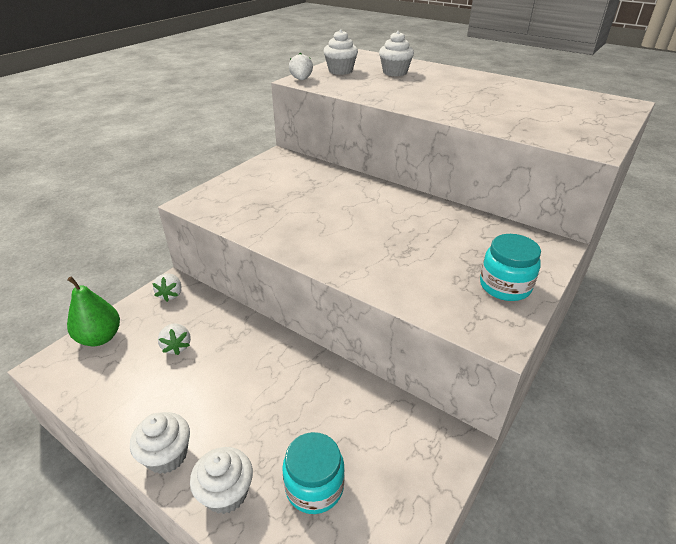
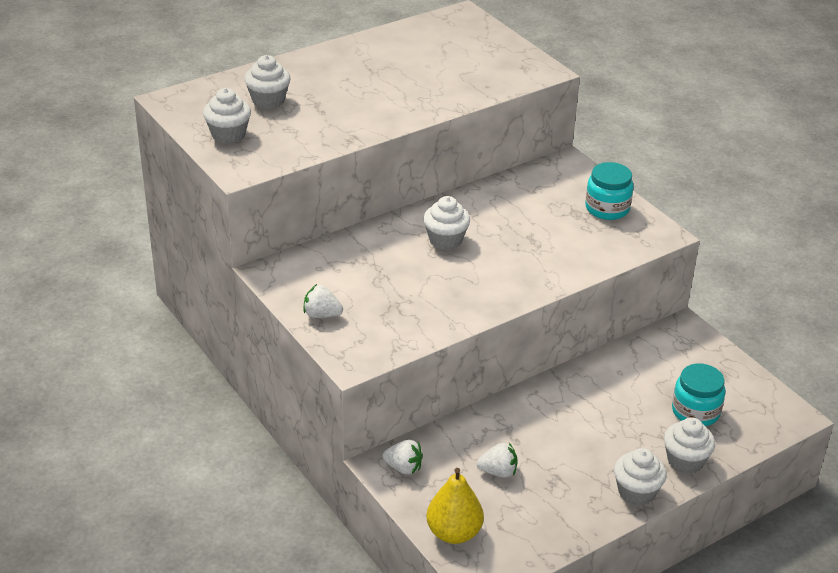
camera: 70 degrees left, 0 degrees up
green pear [67,276,120,346] -> yellow pear [427,468,484,544]
white strawberry [289,53,313,80] -> white strawberry moved to [304,284,343,318]
none -> white cupcake [423,196,470,250]

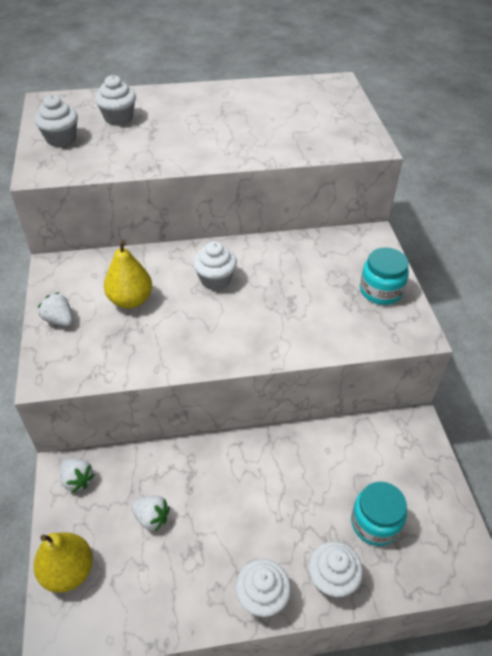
camera: 25 degrees right, 10 degrees up
none -> yellow pear [104,240,152,308]

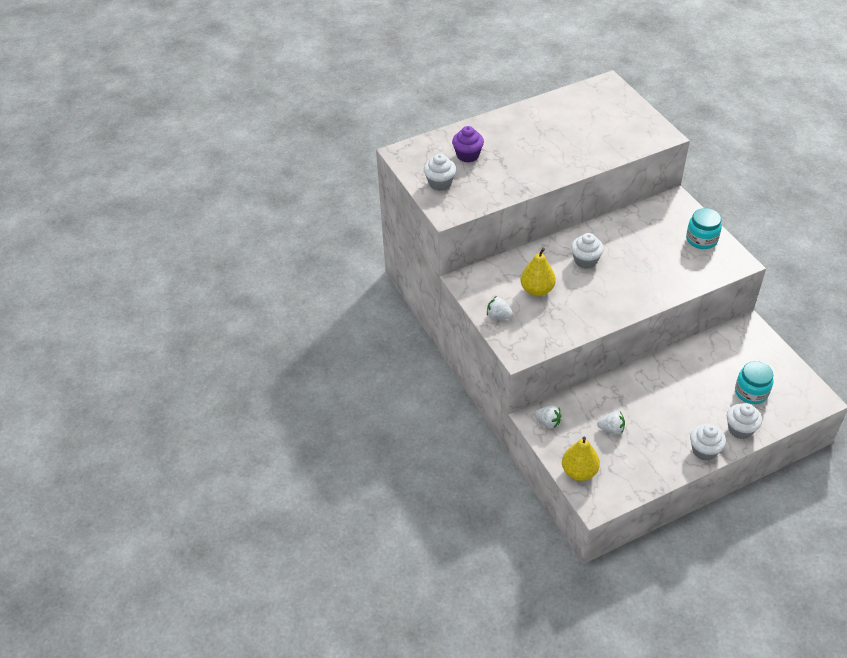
camera: 15 degrees left, 0 degrees up
white cupcake [95,75,136,126] -> purple cupcake [452,126,484,163]

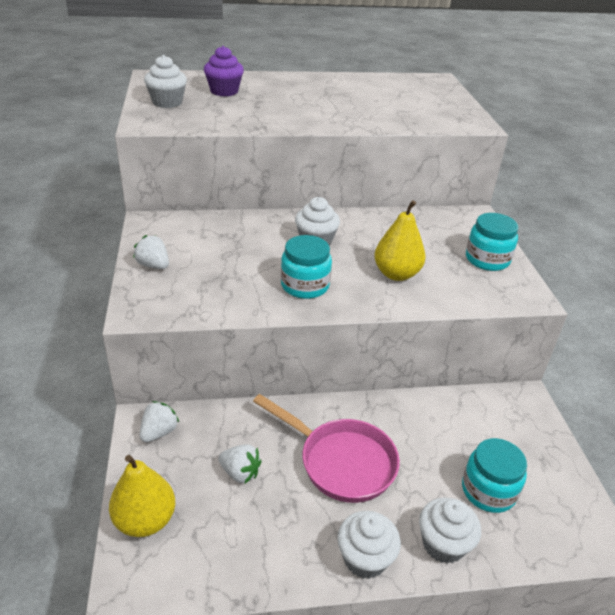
camera: 15 degrees right, 10 degrees down
yellow pear [520,248,556,296] -> yellow pear moved to [374,200,426,281]
white strawberry [535,405,561,428] -> white strawberry turned 105 degrees counterclockwise [140,401,179,442]
none -> pink pan [253,394,400,503]
none -> turquoise jar [281,235,332,299]

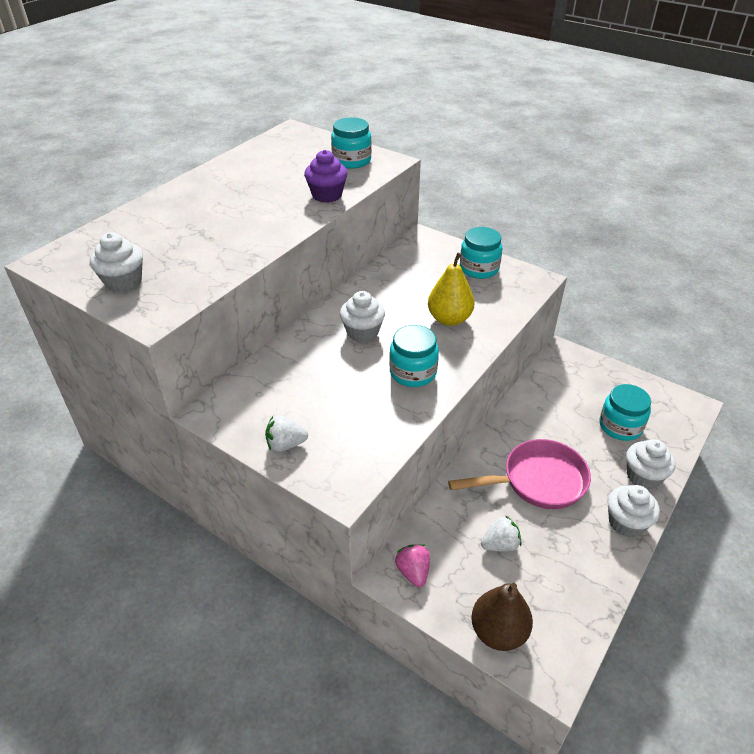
camera: 45 degrees left, 5 degrees up
yellow pear [109,455,175,537] -> brown pear [471,583,533,651]
white strawberry [140,401,179,442] -> pink strawberry [395,544,430,587]
purple cupcake [204,46,244,97] -> purple cupcake moved to [304,150,347,203]
none -> turquoise jar [331,117,372,169]

